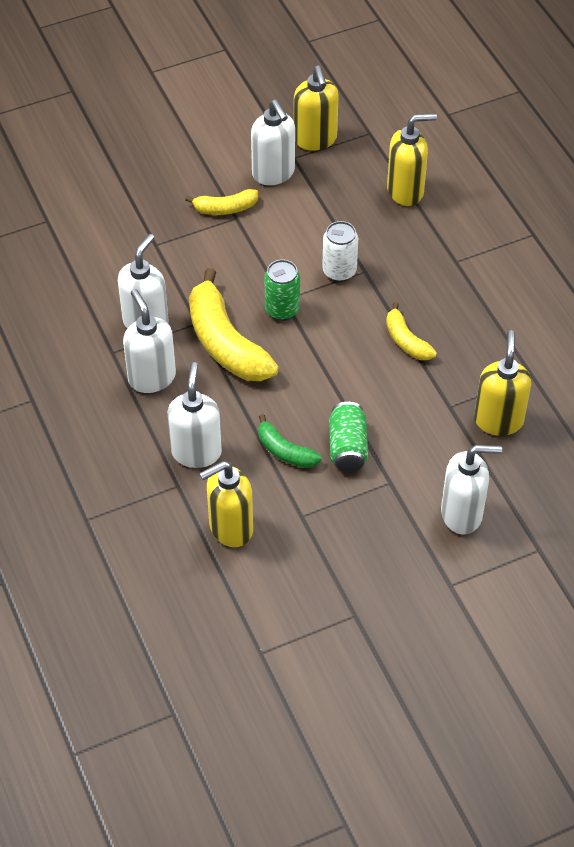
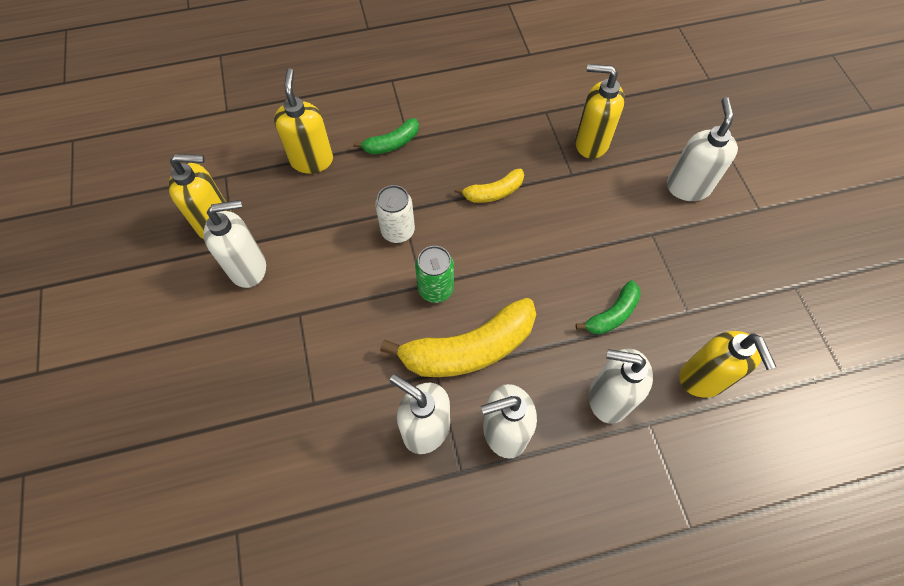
camera: 80 degrees left, 10 degrees up
yellow banana [185,189,259,215] -> none
green can [329,402,368,471] -> none
none -> green banana [353,118,419,154]

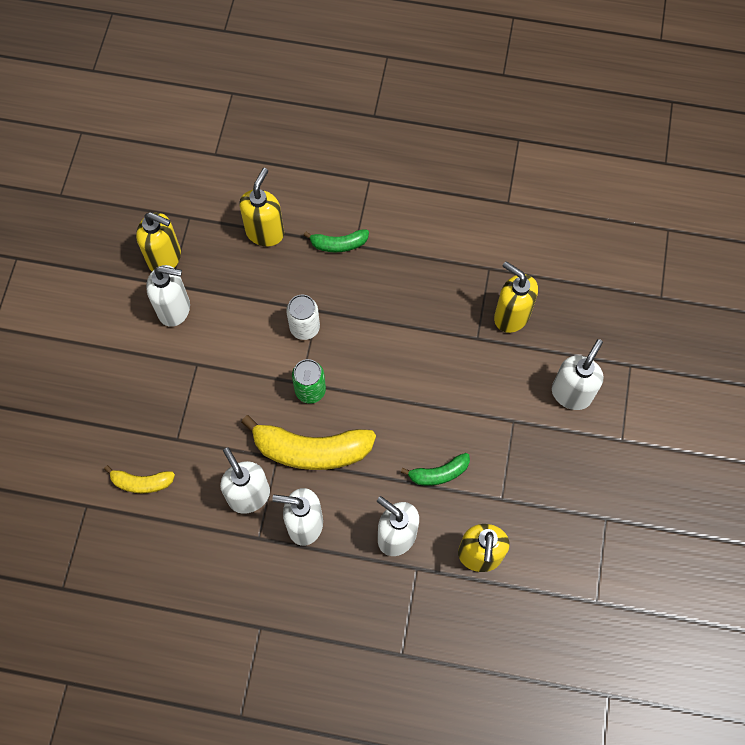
camera: 25 degrees right, 5 degrees up
yellow banana [455,168,524,203] -> yellow banana moved to [104,465,175,493]

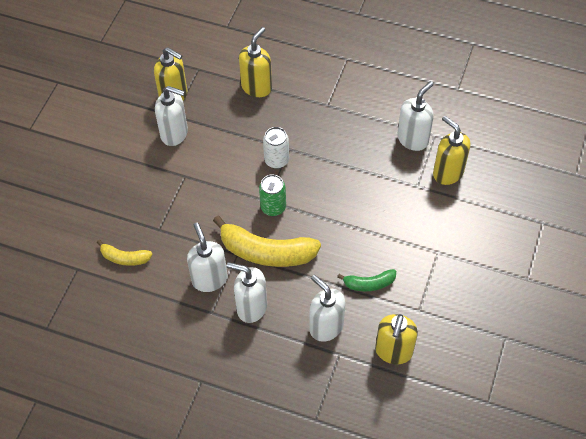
camera: 10 degrees right, 10 degrees down
green banana [304,229,369,252] -> none
white soap dispenser [552,339,603,410] -> white soap dispenser moved to [397,81,434,151]

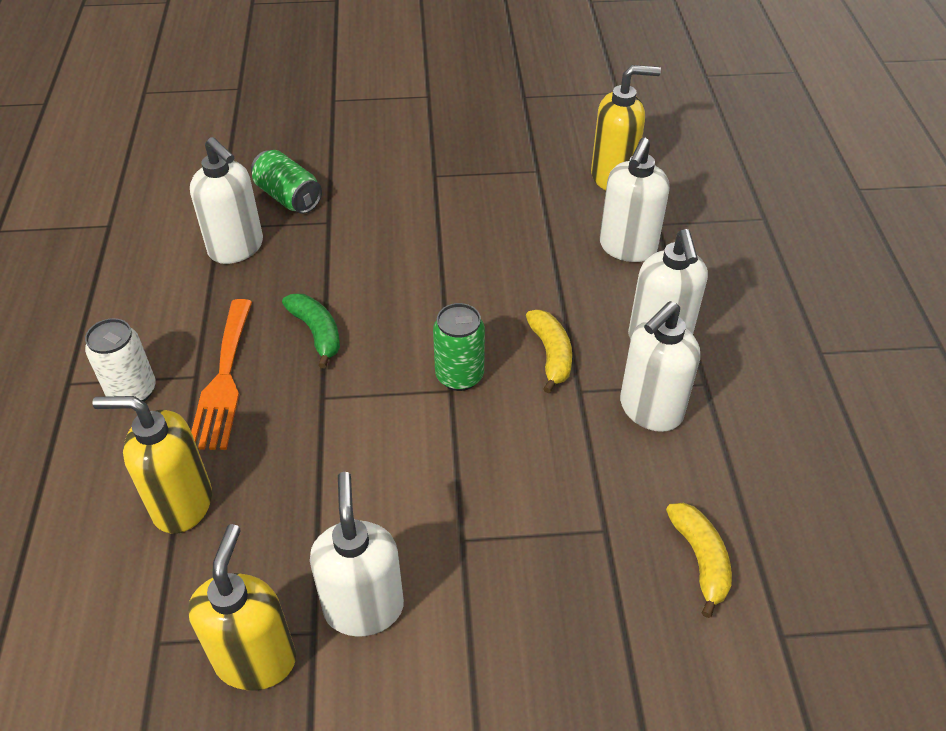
camera: 115 degrees left, 10 degrees down
yellow banana [213,216,321,267] -> yellow banana [526,310,572,393], size x0.52
white can [263,127,289,169] -> white can moved to [85,318,156,402]
green banana [337,269,396,291] -> green banana moved to [282,294,340,369]
white soap dispenser [397,81,434,151] -> white soap dispenser turned 150 degrees counterclockwise [190,137,263,264]
yellow soap dispenser [433,116,470,185] -> green can [251,150,322,214]
none -> orange fork [191,299,252,450]

